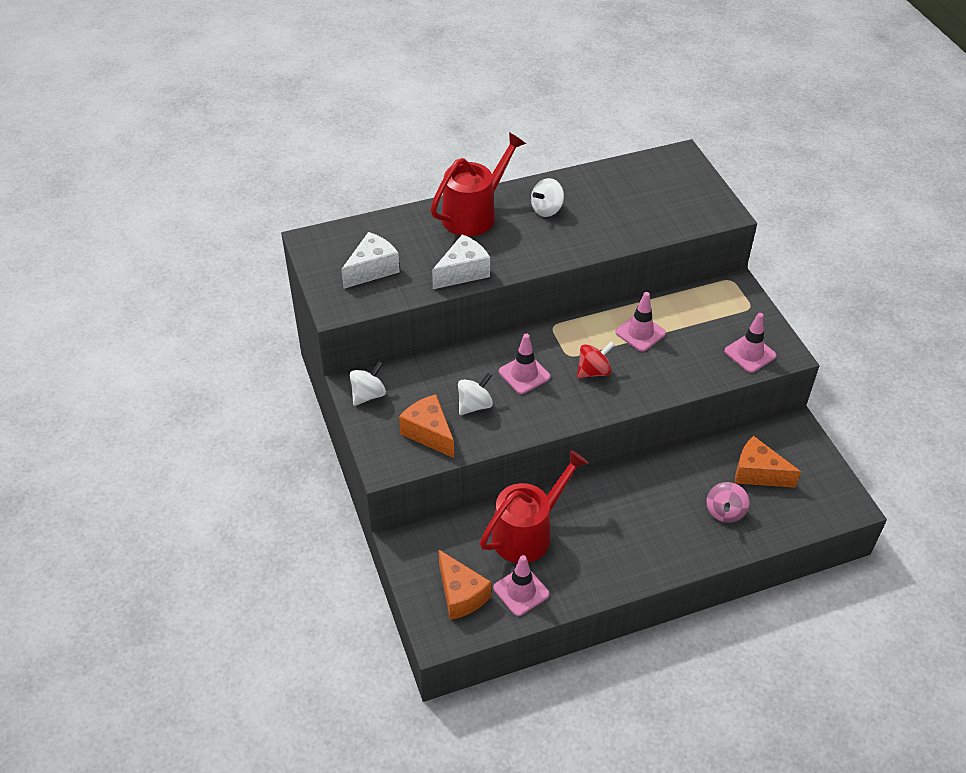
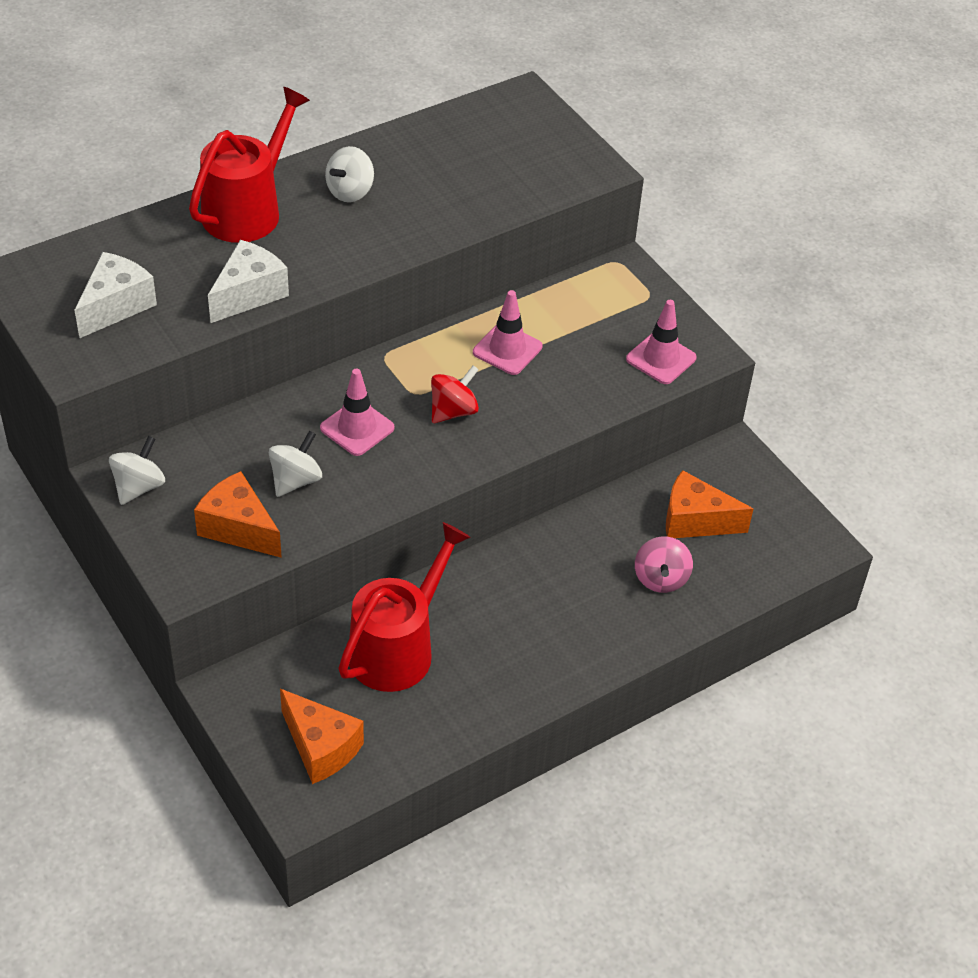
camera: 15 degrees left, 0 degrees up
pink traffic cone [493,555,549,616] -> none

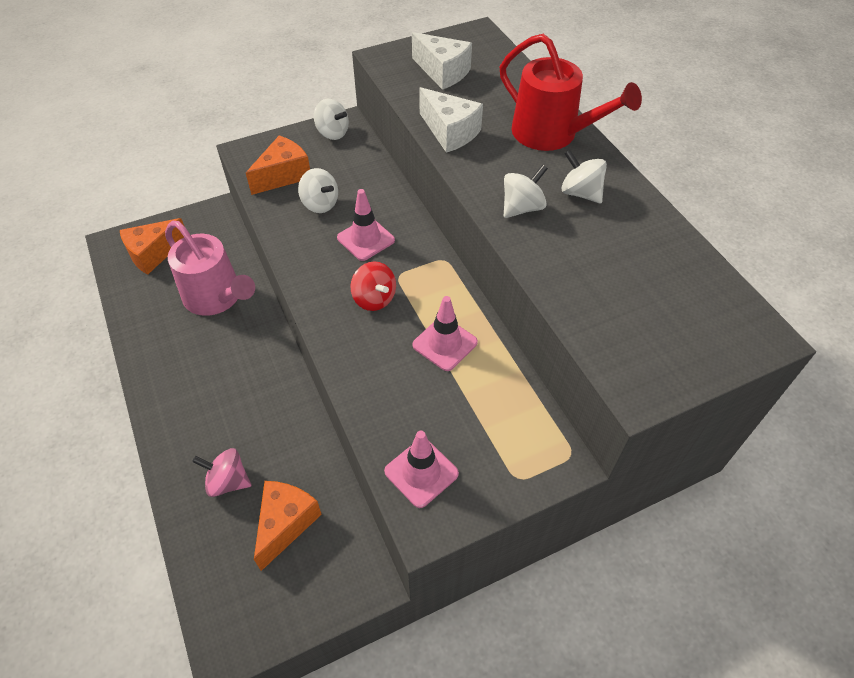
camera: 100 degrees right, 5 degrees up
red watering can [338,522,470,692] -> pink watering can [165,221,255,316]
none -> white spinning top [504,165,548,218]

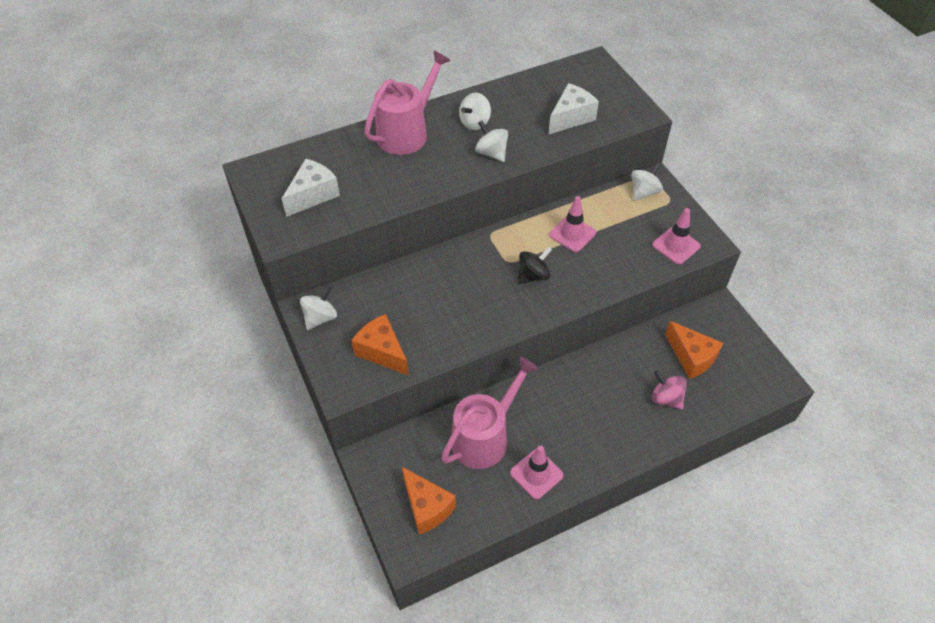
camera: 90 degrees left, 0 degrees up
pink spinning top [192,448,252,497] -> pink spinning top turned 120 degrees clockwise [652,370,687,410]
orange cheese [254,481,322,571] -> orange cheese turned 150 degrees counterclockwise [665,321,723,379]
white spinning top [298,168,338,213] -> white spinning top moved to [631,162,663,201]
pink traffic cone [337,189,395,261] -> pink traffic cone moved to [510,445,564,499]
red spinning top [350,261,396,311] -> black spinning top [518,247,552,284]
white cheese [419,87,483,153] -> white cheese moved to [548,83,599,135]
red watering can [500,34,642,151] -> pink watering can [364,50,451,155]

